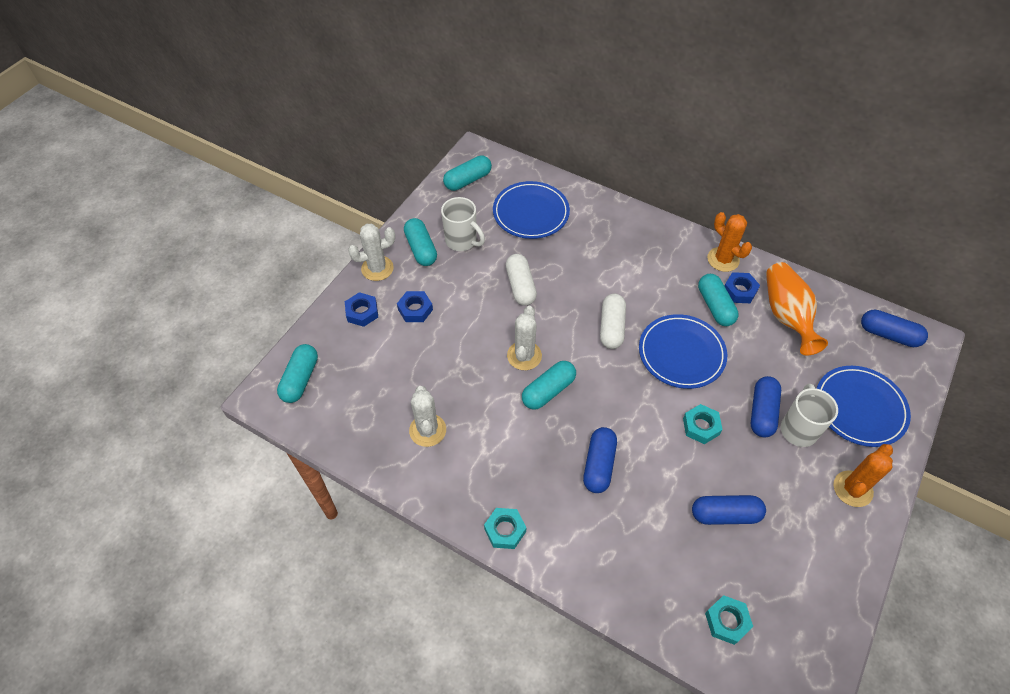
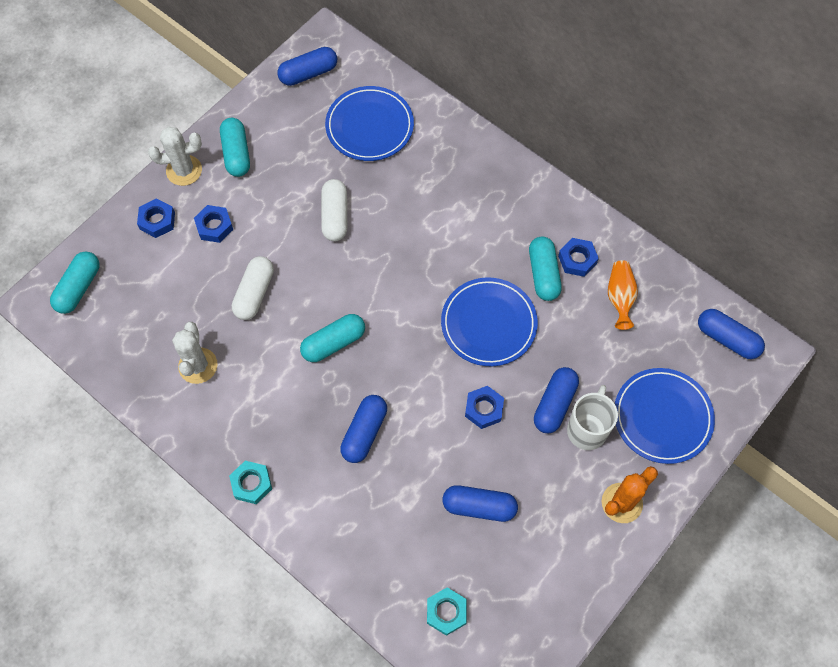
camera: 10 degrees right, 10 degrees up
white mug [441,197,485,251] -> none
turquoise capsule [443,155,492,191] -> blue capsule [277,47,337,86]
white cactus [507,306,542,370] -> none
white capsule [600,294,626,349] -> white capsule moved to [232,256,274,320]
turquoise nut [683,404,723,444] -> blue nut [465,386,504,429]
orange cactus [707,212,752,272] -> none
orange vase [766,262,828,355] -> orange vase [608,260,638,330], size x0.62

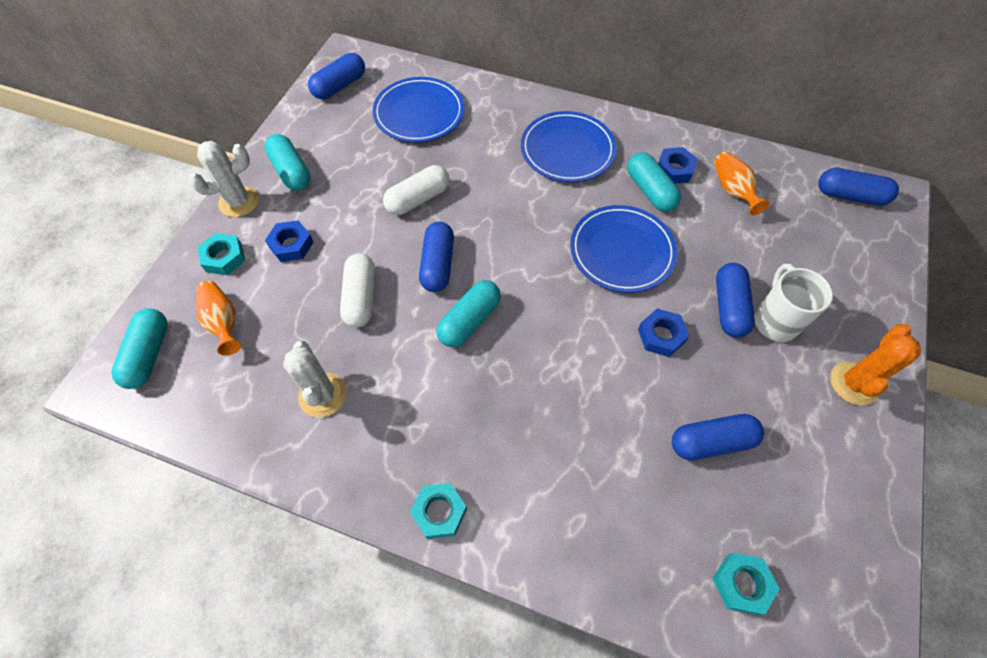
camera: 20 degrees left, 5 degrees down
blue nut [137,198,175,238] -> turquoise nut [197,233,245,275]
white capsule [321,179,347,241] -> white capsule turned 75 degrees clockwise [383,165,450,215]
blue capsule [340,395,387,463] -> blue capsule moved to [419,222,454,292]
blue plate [615,368,715,464] -> blue plate moved to [521,111,616,182]
none -> orange vase [196,281,241,356]

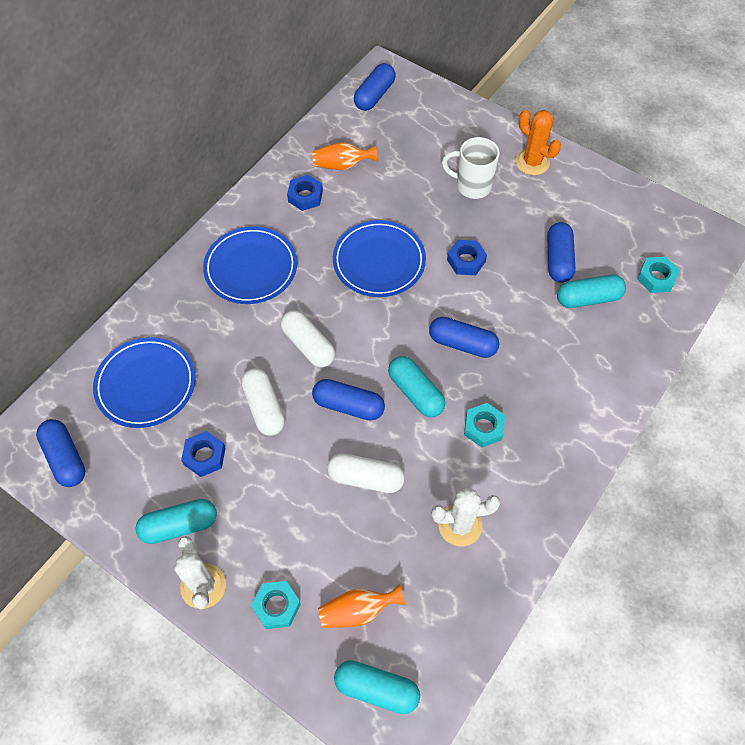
camera: 75 degrees left, 0 degrees up
blue nut [265,220,314,262] -> blue nut moved to [181,431,225,477]
turquoise nut [410,483,467,539] -> turquoise nut moved to [464,403,505,447]
turquoise capsule [627,152,681,212] -> turquoise capsule moved to [557,275,626,308]
blue capsule [716,263,755,338] -> blue capsule moved to [429,317,499,358]
none -> white capsule [281,310,335,368]

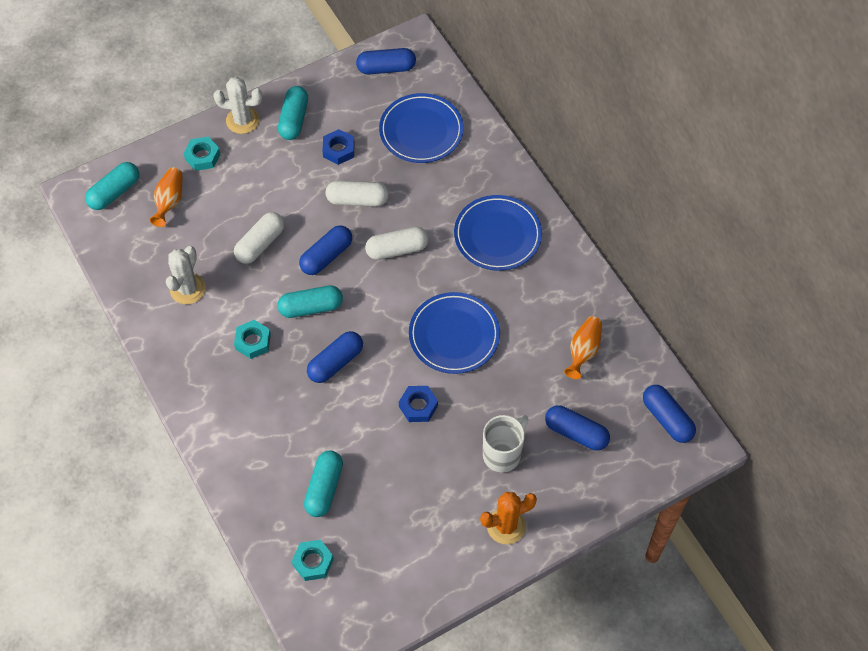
camera: 115 degrees right, 0 degrees up
blue nut [287,175,323,211] -> none
blue capsule [547,222,575,283] -> blue capsule moved to [545,405,610,450]

